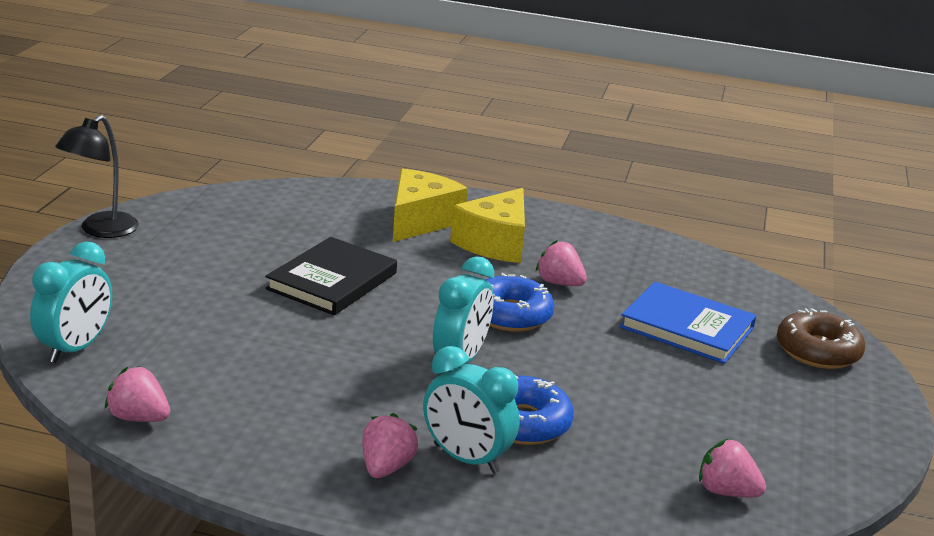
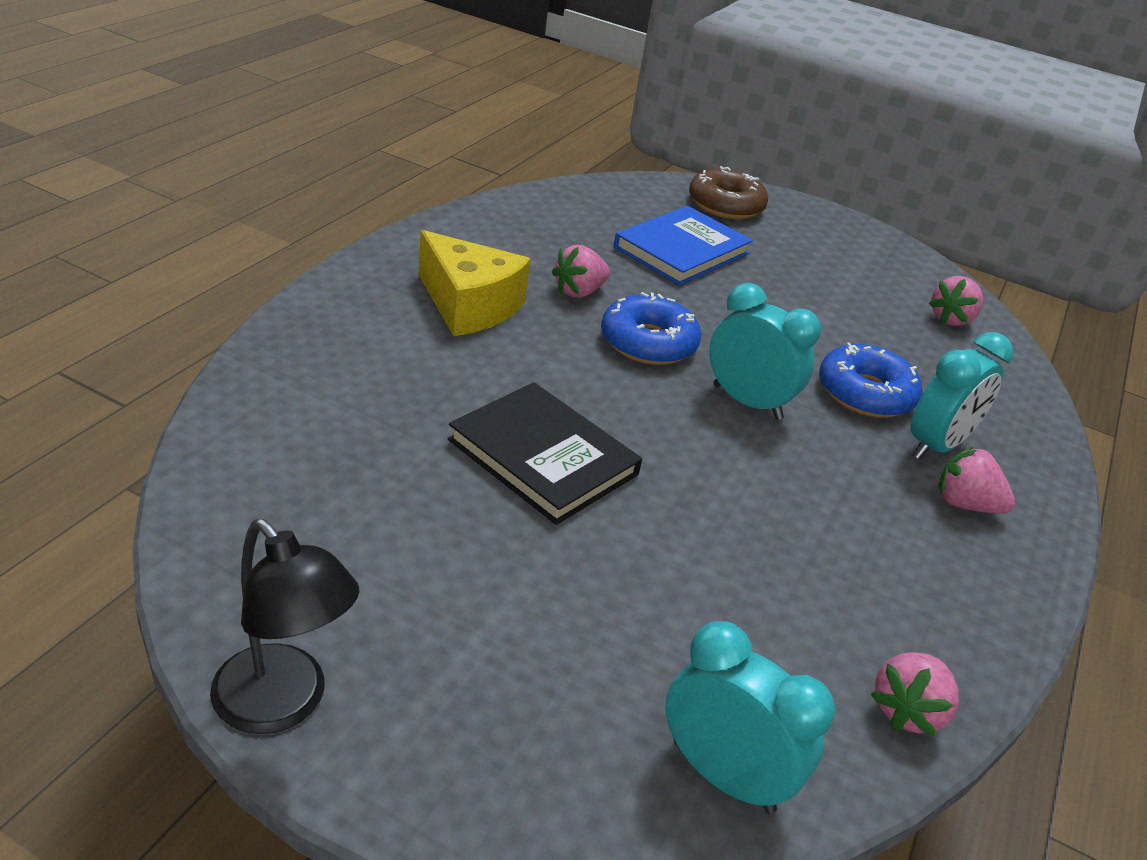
camera: 80 degrees left, 10 degrees up
yellow cheese [393,169,468,242] -> none

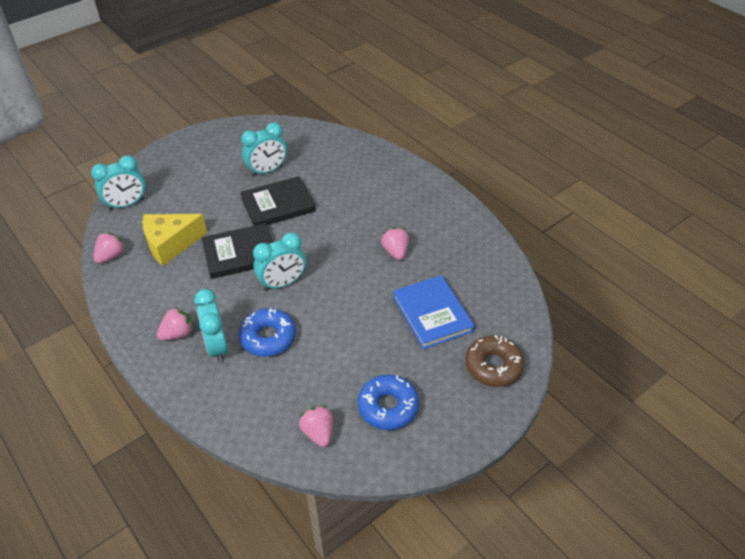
camera: 120 degrees right, 10 degrees up
black lamp [210,519,359,734] -> none
yellow cheese [418,230,530,336] -> yellow cheese moved to [142,214,207,266]
blue donut [601,292,701,365] -> blue donut moved to [358,374,419,430]
pink strawberry [870,652,959,736] -> pink strawberry turned 60 degrees clockwise [93,232,126,264]
none -> black book [201,223,273,279]
none -> turquoise clock [241,122,287,177]

